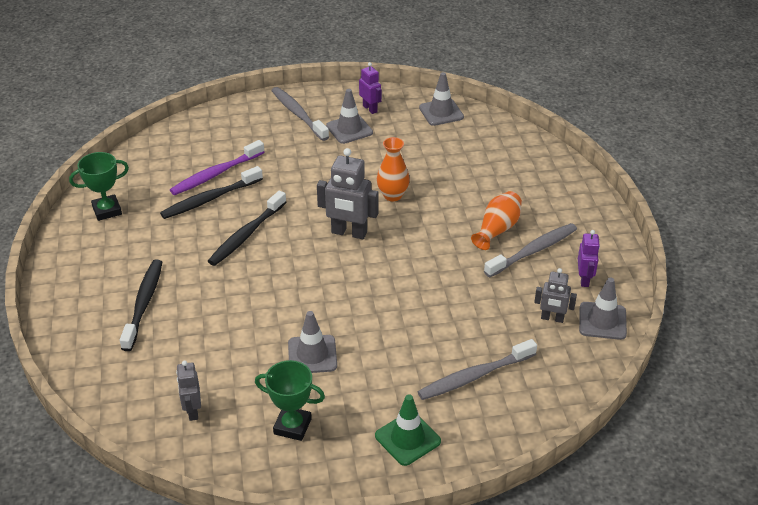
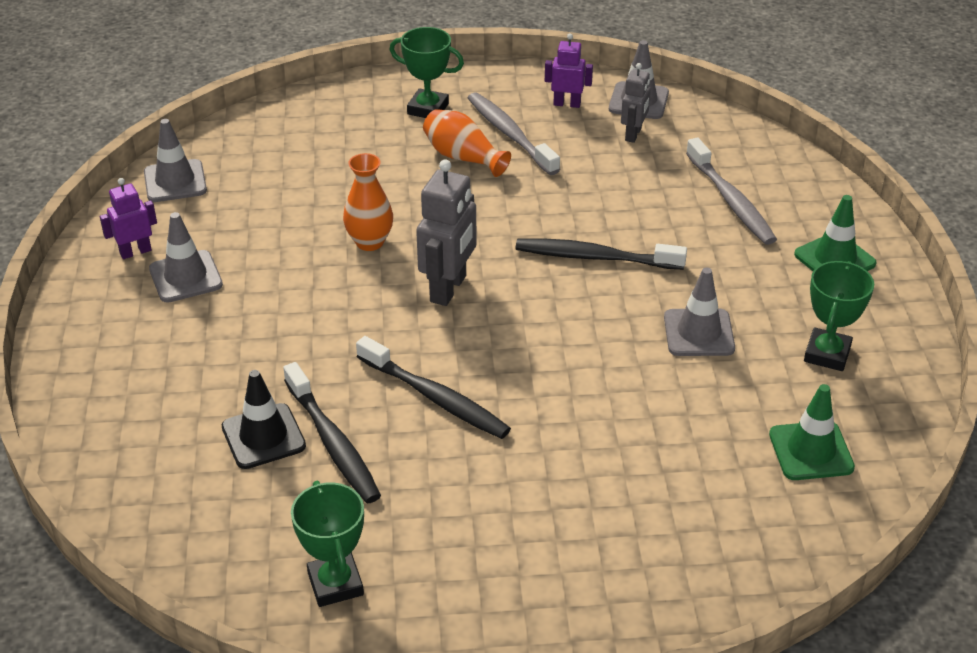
camera: 85 degrees left, 0 degrees up
black toothbrush [120,259,162,351] -> black toothbrush moved to [516,238,687,270]
purple toothbrush [170,140,265,195] -> black traffic cone [222,370,306,469]
grey robot [176,361,201,421] -> green traffic cone [769,384,855,480]
grey toothbrush [271,87,329,141] -> none
none -> green trophy [389,27,464,118]

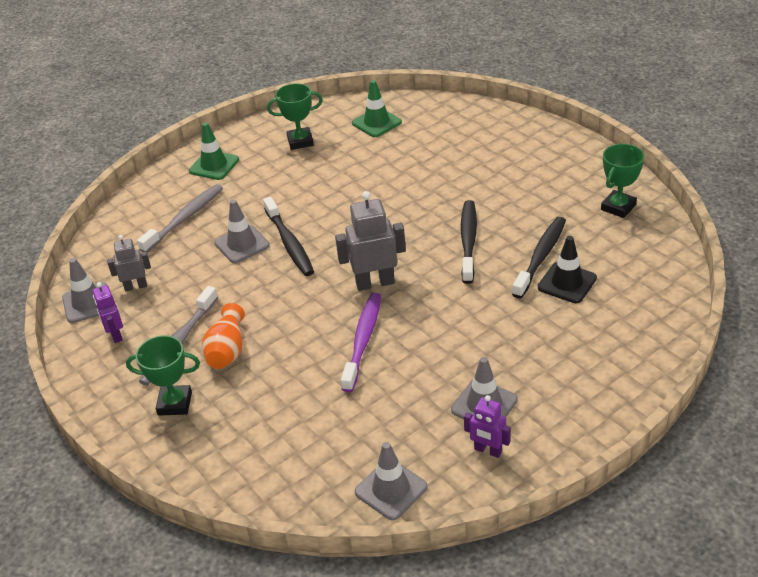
camera: 120 degrees left, 0 degrees up
orange vase [343,153,393,251] -> purple toothbrush [341,293,381,392]
green trophy [389,27,464,118] -> green trophy turned 75 degrees counterclockwise [126,335,200,416]
grey traffic cone [664,267,735,356] -> grey traffic cone moved to [214,200,270,263]

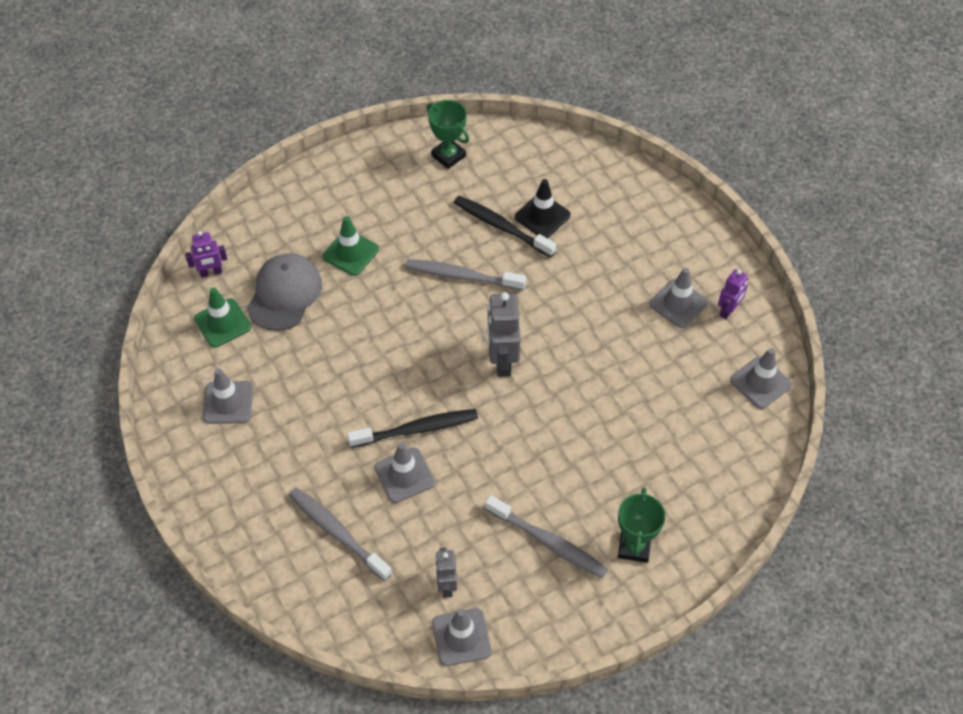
camera: 85 degrees left, 15 degrees up
purple robot [92,282,123,343] -> purple robot moved to [185,231,227,278]
green traffic cone [189,122,239,180] -> green traffic cone moved to [322,216,379,276]
orange vase [202,303,245,369] -> none
green trophy [267,83,323,150] -> grey traffic cone [202,369,253,424]
purple toothbrush [341,293,381,392] -> none
black toothbrush [461,200,477,284] -> grey toothbrush [405,259,526,291]
none -> grey cap [247,253,322,331]

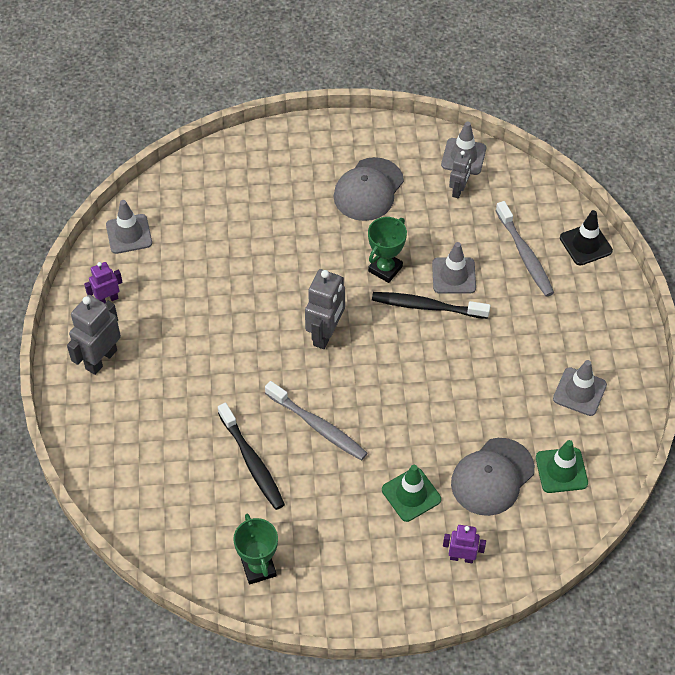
camera: 155 degrees left, 0 degrees up
purple robot [185,231,227,278] -> purple robot moved to [443,525,486,563]
grey toothbrush [485,495,608,578] -> grey cap [334,157,404,221]
black traffic cone [515,179,571,238] -> black traffic cone moved to [560,210,613,266]
green trophy [618,488,666,563] -> green trophy moved to [368,217,407,283]
grey traffic cone [649,268,708,328] -> none
none -> grey robot [67,295,121,375]

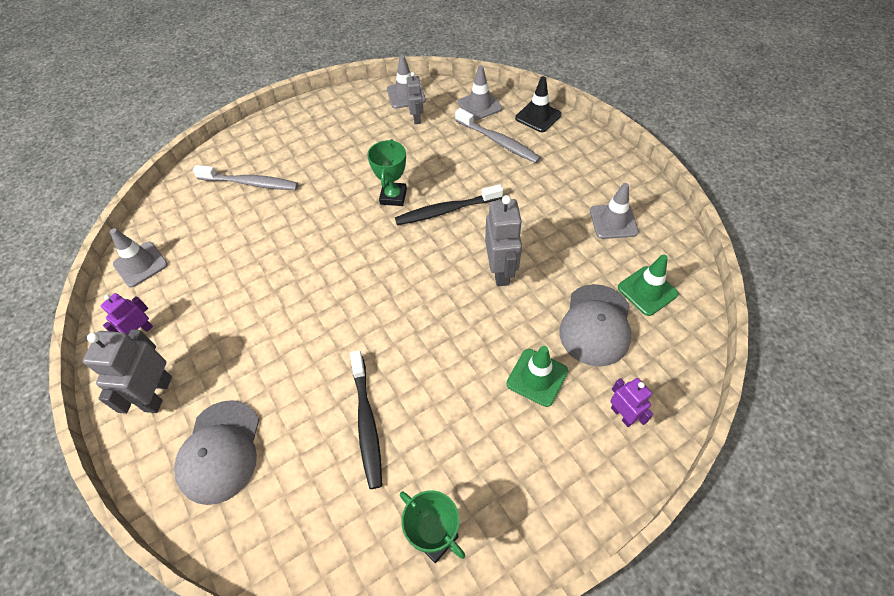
camera: 25 degrees left, 0 degrees up
black toothbrush [218,403,285,510] -> black toothbrush turned 45 degrees clockwise [350,350,382,489]
grey toothbrush [265,381,367,461] -> grey toothbrush moved to [193,165,298,190]
grey robot [305,269,345,349] -> grey robot moved to [485,195,522,286]
grey cap [334,157,404,221] -> grey cap moved to [174,400,259,505]
grey traffic cone [432,242,476,294] -> grey traffic cone moved to [458,65,502,121]
purple robot [443,525,486,563] -> purple robot turned 75 degrees clockwise [610,378,653,427]

